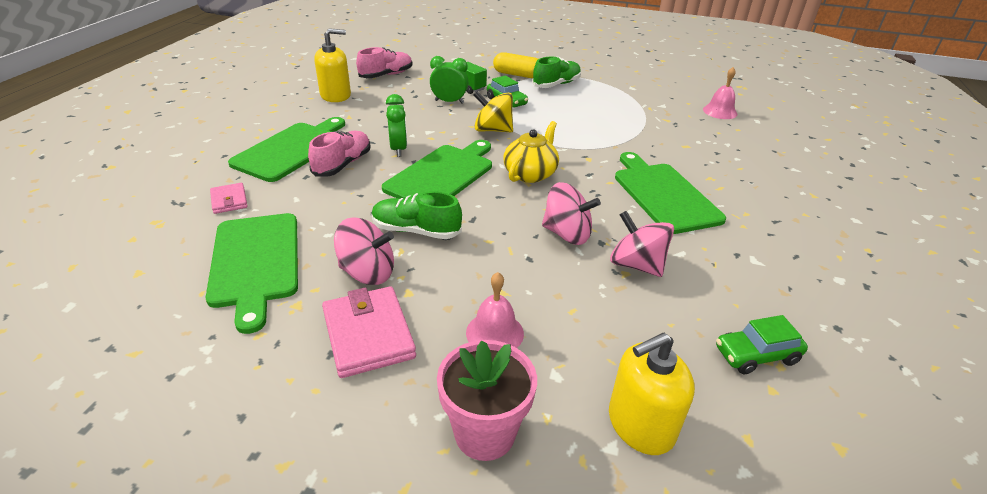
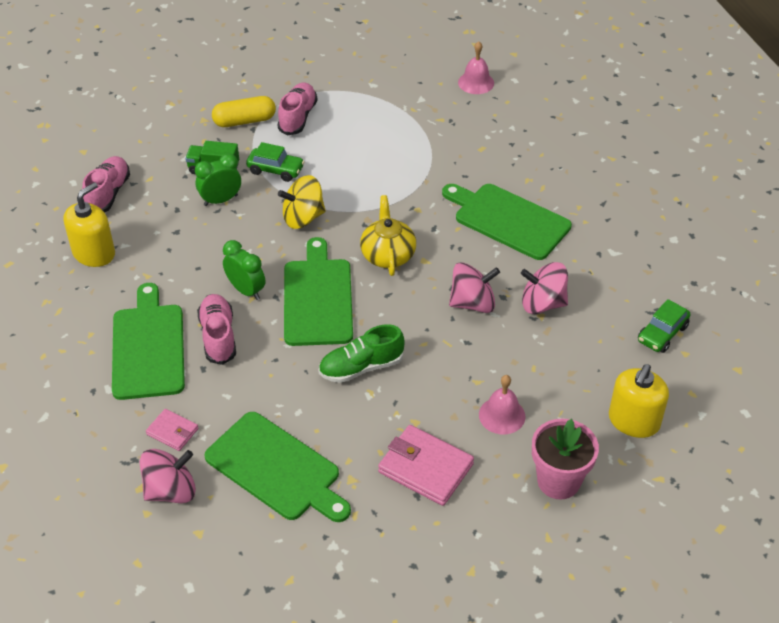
camera: 35 degrees left, 10 degrees up
pink spinning top [334,217,394,285] -> pink spinning top moved to [140,449,196,503]
green shoe [532,57,581,88] -> pink shoe [277,82,317,136]

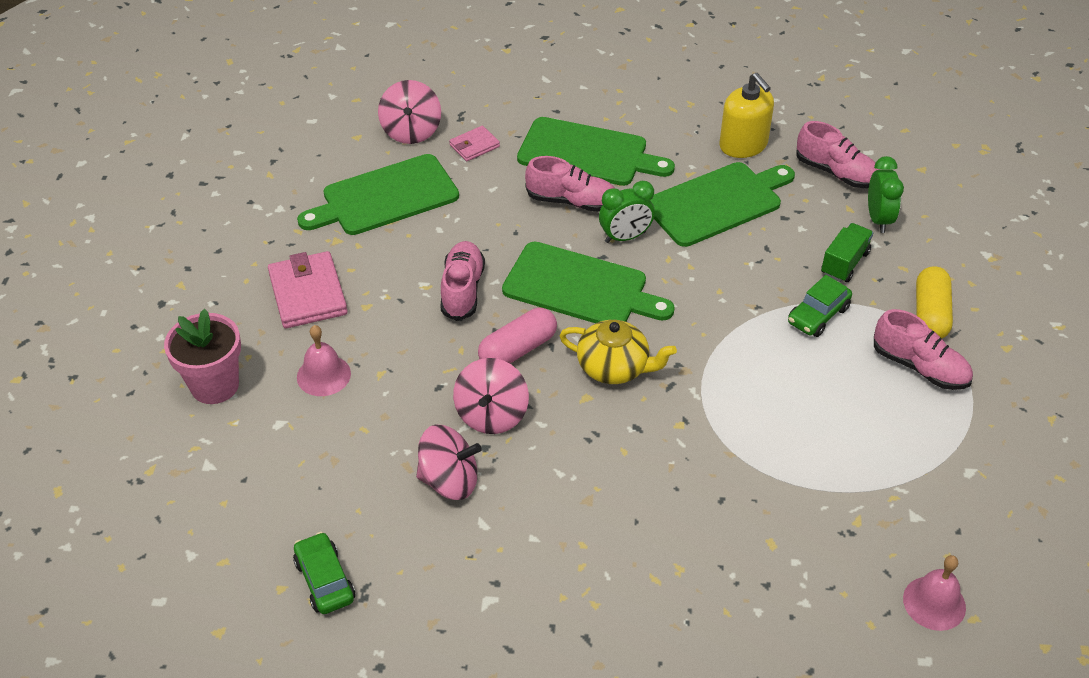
camera: 115 degrees right, 0 degrees up
green clock [195,153,241,206] -> green clock moved to [868,156,904,233]
yellow spinning top [278,175,326,229] -> none
green shoe [319,324,405,383] -> pink shoe [441,241,485,321]
pink wallet [378,425,474,506] -> pink wallet turned 75 degrees counterclockwise [268,251,348,328]
green cutting board [442,184,572,260] -> green cutting board moved to [650,162,795,247]
pink spinning top [521,262,568,314] -> pink spinning top turned 60 degrees clockwise [416,425,482,500]
yellow soap dispenser [609,364,669,438] -> none
none -> pink capsule [478,308,557,364]

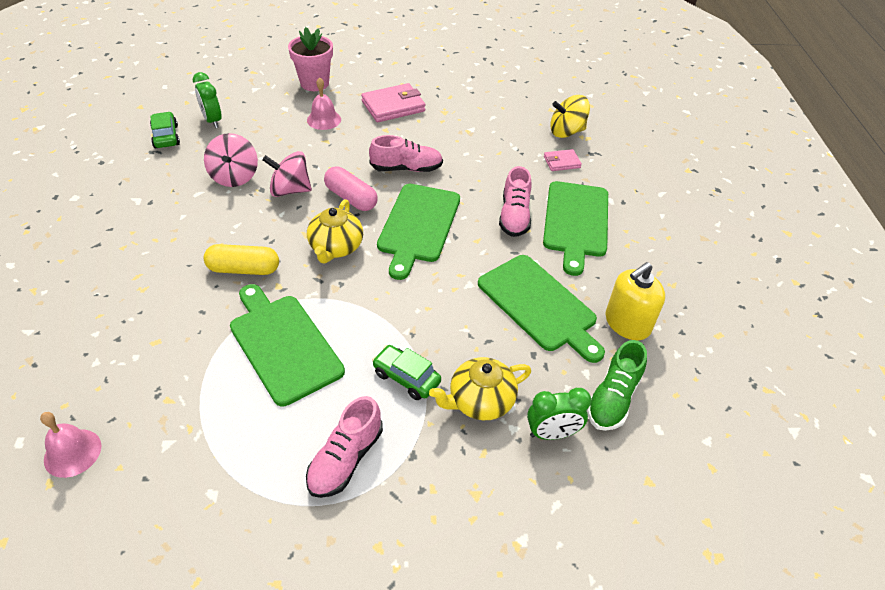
camera: 80 degrees right, 0 degrees up
green car [293,532,355,614] -> green car turned 75 degrees counterclockwise [150,112,180,148]
green cutting board [297,154,459,235] -> green cutting board moved to [230,284,345,406]
pink spinning top [378,80,441,144] -> yellow spinning top [550,95,590,138]
pink wallet [449,126,500,161] -> pink wallet turned 60 degrees counterclockwise [544,149,582,171]
green clock [599,181,655,243] -> green clock moved to [193,72,222,128]
pink shoe [796,121,880,188] -> green shoe [587,340,647,431]
green truck [821,223,873,282] -> yellow teapot [429,357,531,420]
yellow capsule [916,267,953,338] -> yellow capsule moved to [204,244,279,275]

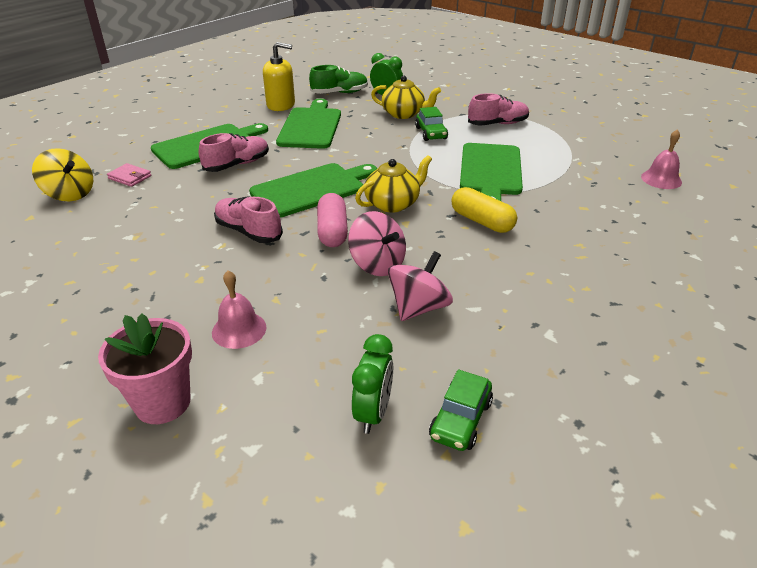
camera: 135 degrees left, 10 degrees down
pink wallet [361,83,425,122] -> none

